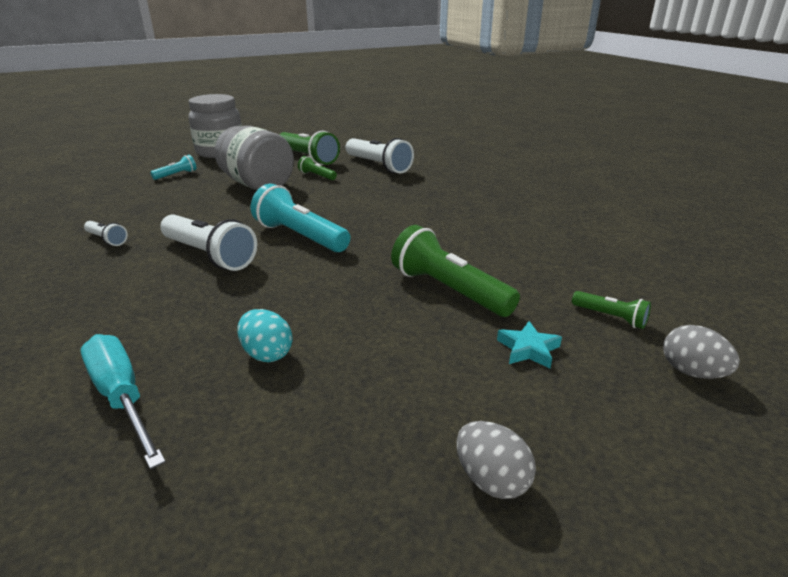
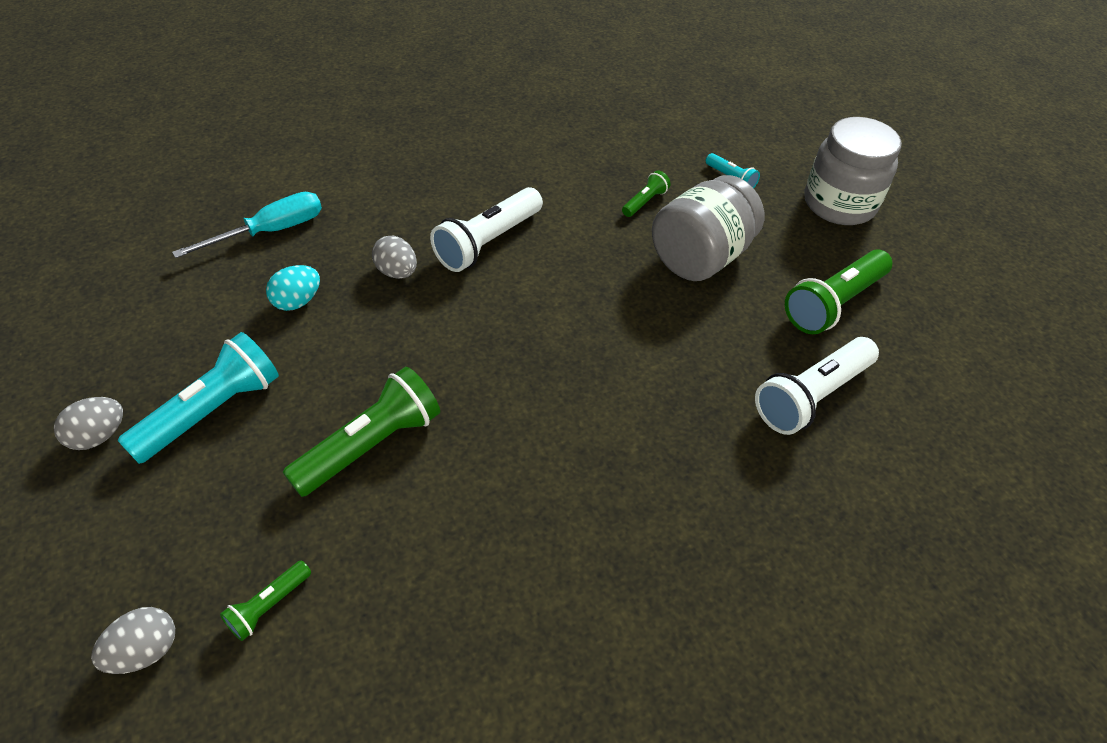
camera: 90 degrees right, 20 degrees up
white flashlight [84,221,128,246] -> none
turquoise flashlight [251,184,350,252] -> turquoise flashlight moved to [118,332,279,464]
green flashlight [298,156,337,180] -> green flashlight moved to [622,170,671,217]
turquoise star [497,321,562,368] -> none
none -> grey egg [372,236,417,279]

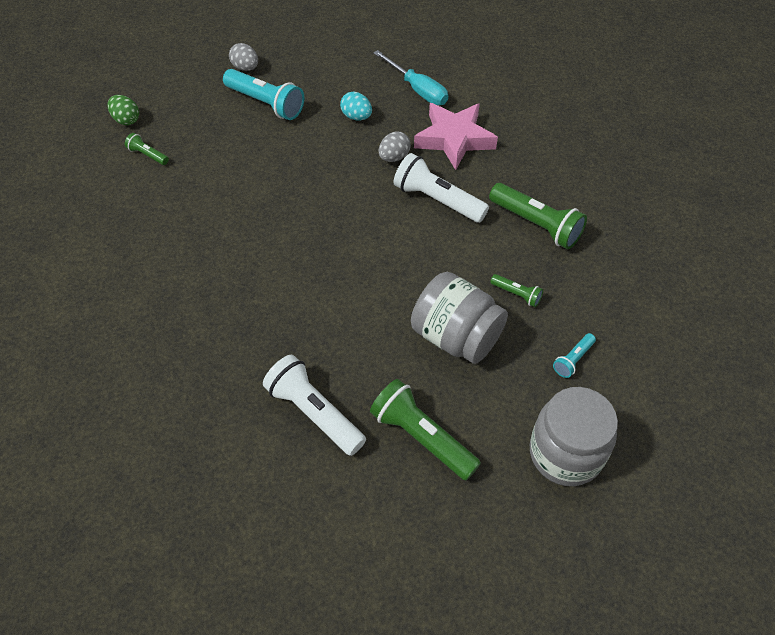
camera: 85 degrees right, 5 degrees up
grey egg [91,607,175,674] -> green egg [107,95,139,125]
green flashlight [283,367,440,497] -> green flashlight moved to [489,183,587,249]
none -> pink star [414,103,498,170]

